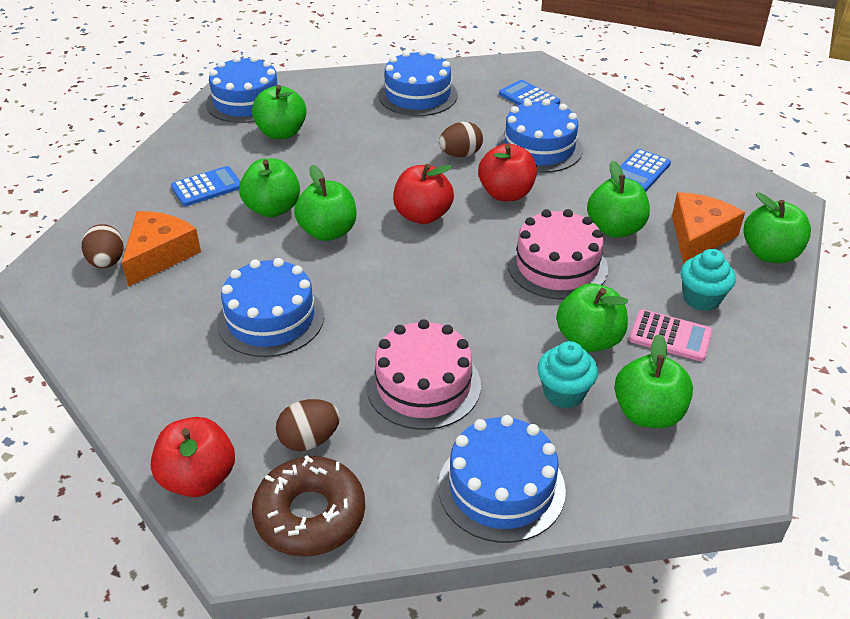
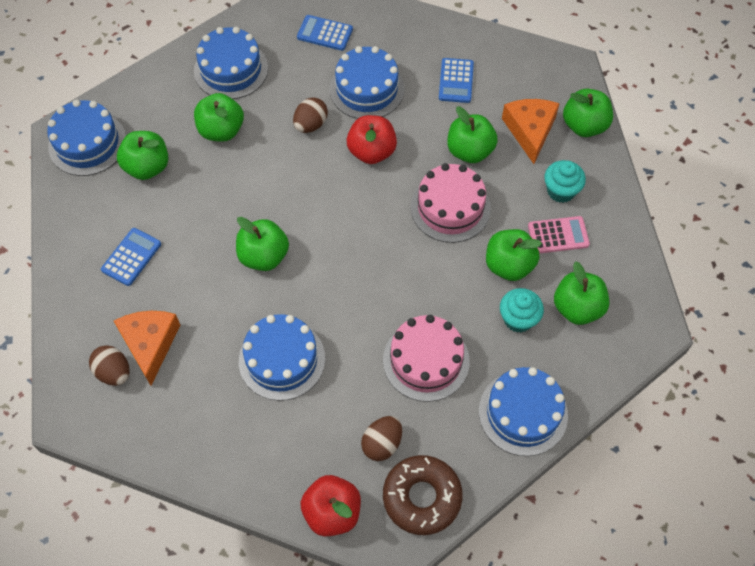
camera: 30 degrees left, 20 degrees up
green apple [239,159,300,218] -> green apple moved to [194,93,244,142]
red apple [393,164,454,224] -> none

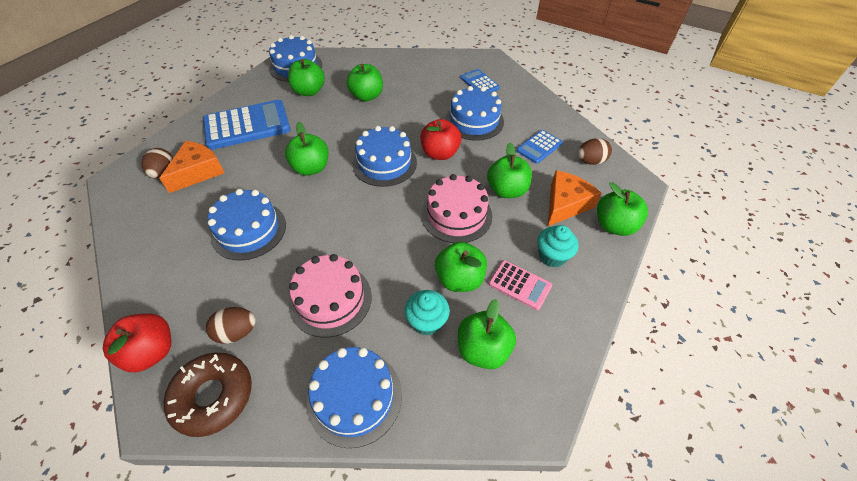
camera: 40 degrees right, 10 degrees down
blue calculator [101,228,161,286] -> blue calculator [203,100,291,150], size x1.92
blue cake [194,27,268,99] -> blue cake moved to [352,126,417,187]
brown egg [293,97,328,133] -> brown egg moved to [578,138,612,165]

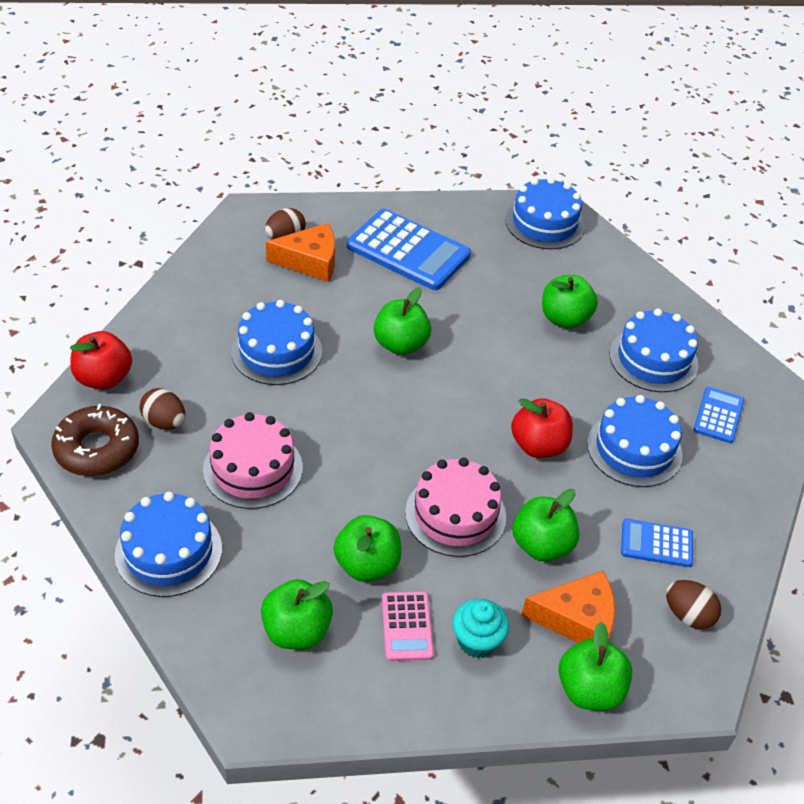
camera: 50 degrees right, 5 degrees down
green apple [288,59,325,96] -> none
blue cake [352,126,417,187] -> blue cake moved to [610,309,699,392]
turquoise cupcake [405,290,450,336] -> none

